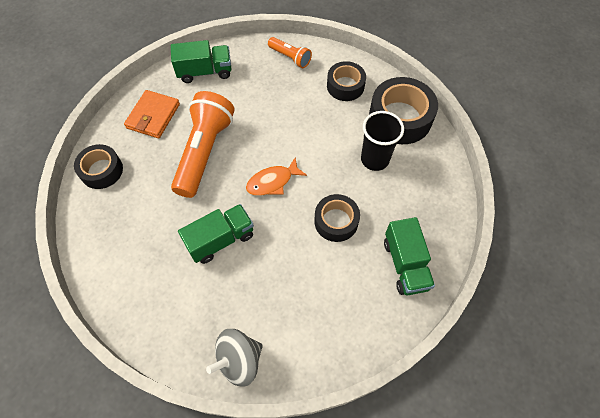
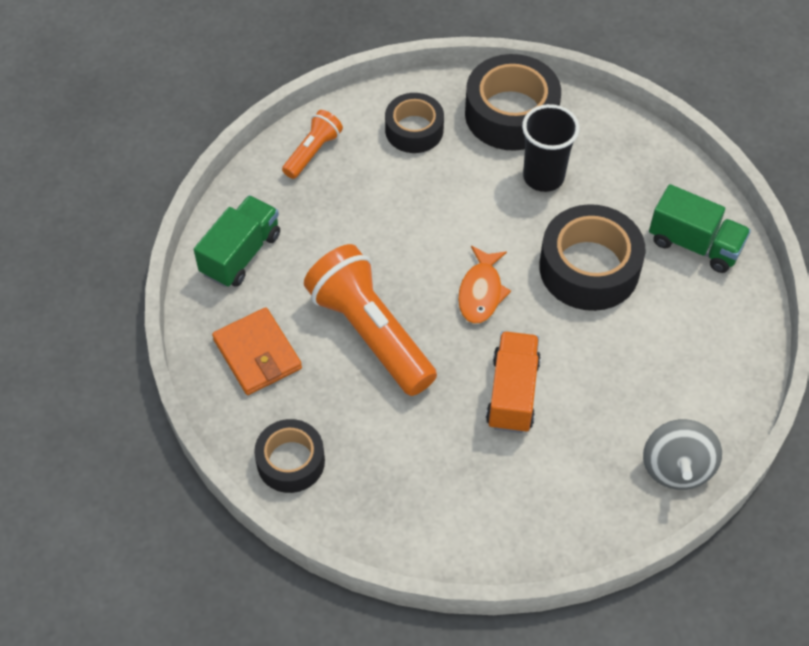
camera: 50 degrees left, 5 degrees down
green truck [178,204,254,264] -> orange truck [486,331,541,433]
orange flashlight [268,37,312,68] -> orange flashlight turned 45 degrees counterclockwise [282,110,343,179]
black tape [314,194,360,242] -> black tape [539,204,646,311], size x1.60

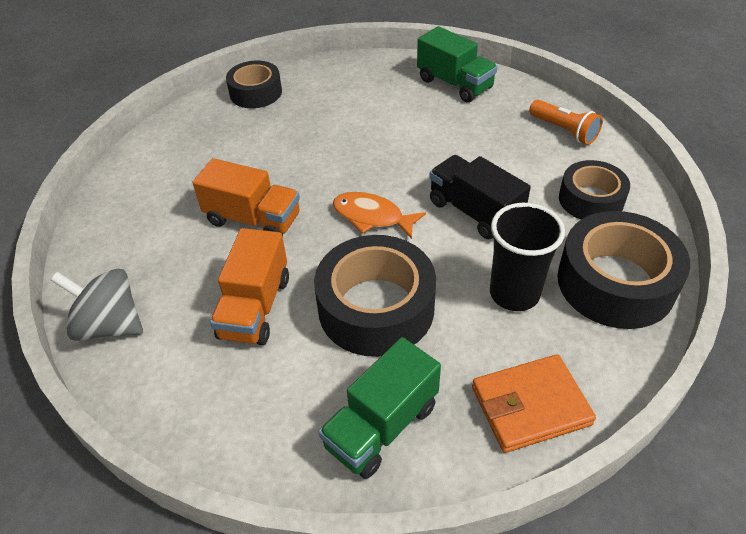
camera: 105 degrees right, 10 degrees down
orange wallet [212,307,302,395] -> orange wallet moved to [472,354,596,453]
orange flashlight [304,244,437,396] -> none
none -> orange truck [210,228,289,345]
none -> black truck [429,155,531,239]

